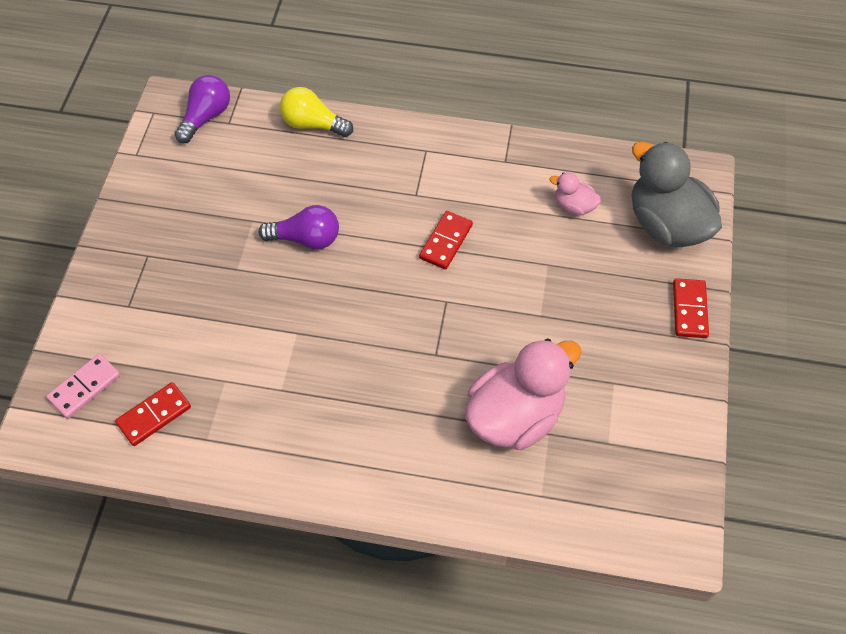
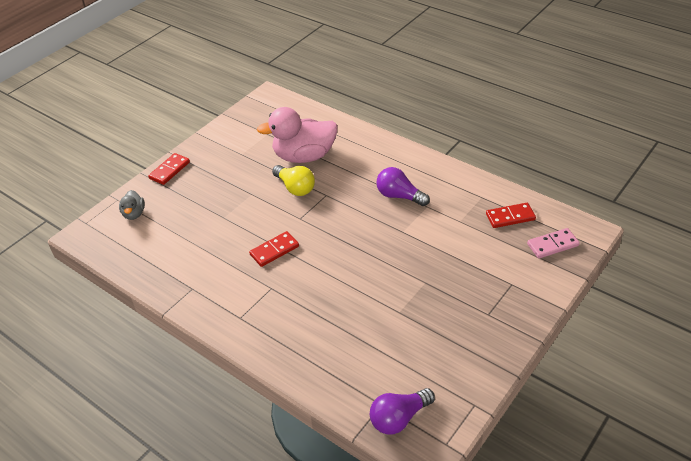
camera: 150 degrees left, 15 degrees down
purple light bulb [259,205,339,249] -> purple light bulb moved to [376,167,430,206]
yellow light bulb [280,87,353,137] -> yellow light bulb moved to [272,165,315,196]
pink duck [550,172,601,216] -> none
grey duck [632,141,722,247] -> grey duck [119,190,145,220], size x0.47

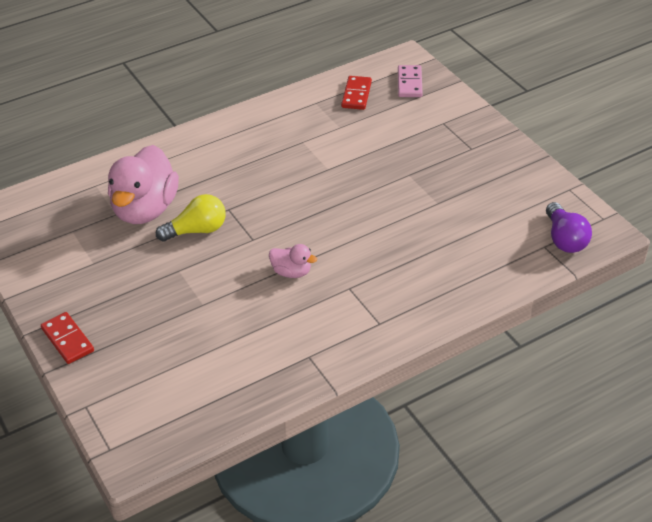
camera: 70 degrees left, 0 degrees up
grey duck [119,190,145,220] -> none
red domino [249,231,299,267] -> pink duck [269,244,317,278]
purple light bulb [376,167,430,206] -> none

